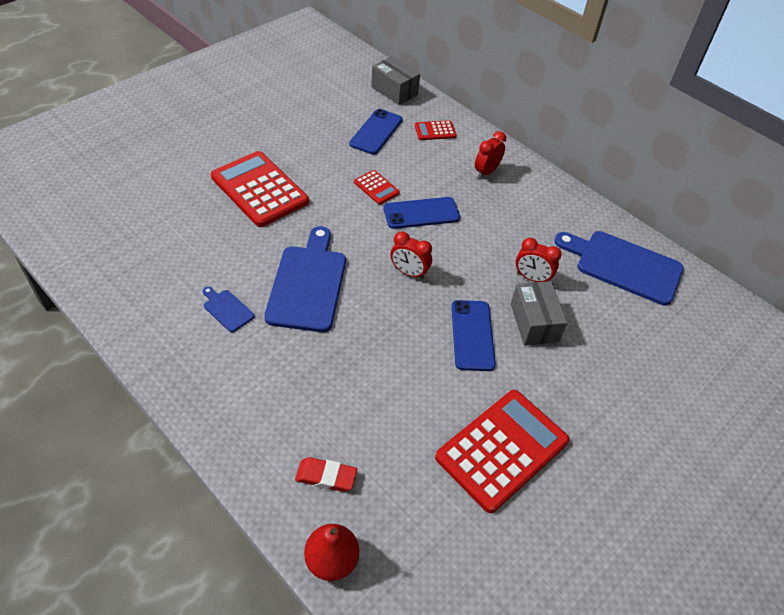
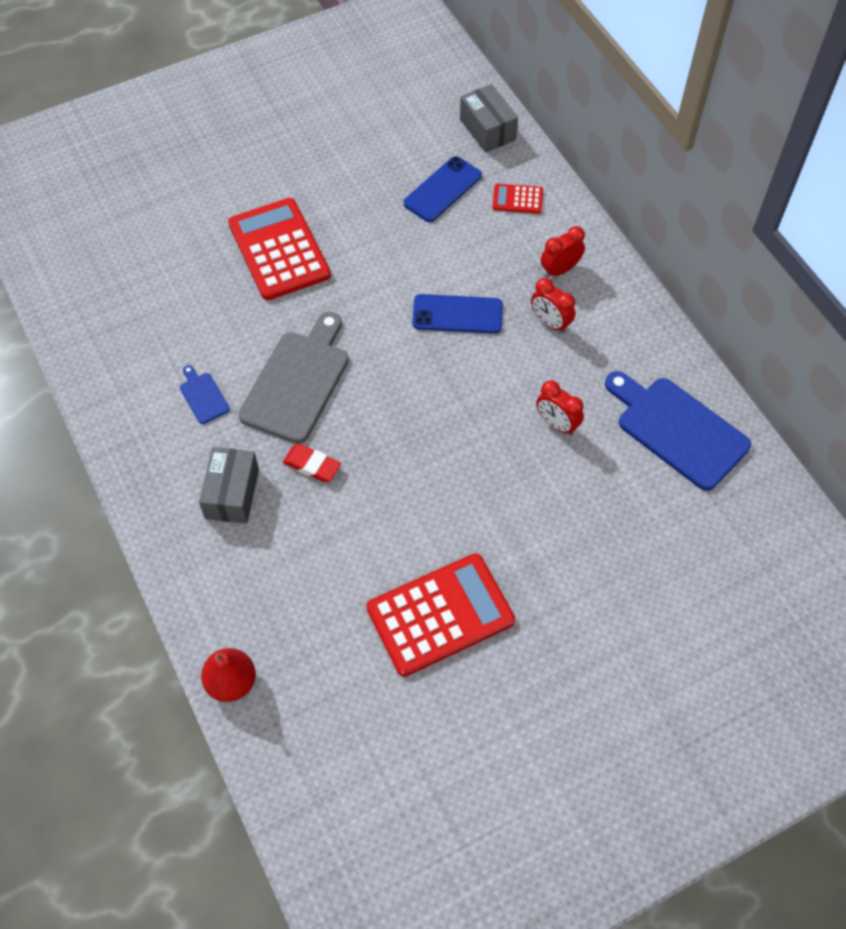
camera: 20 degrees right, 10 degrees up
blue cutting board [264,226,346,332] -> grey cutting board [238,312,349,444]
red eraser [295,457,357,492] -> red eraser moved to [283,444,341,482]
red calculator [354,170,400,205] -> none
red clock [390,231,432,279] -> red clock moved to [531,278,575,333]
blue phone [451,300,496,371] -> none
grey box [511,281,567,345] -> grey box moved to [199,447,259,524]

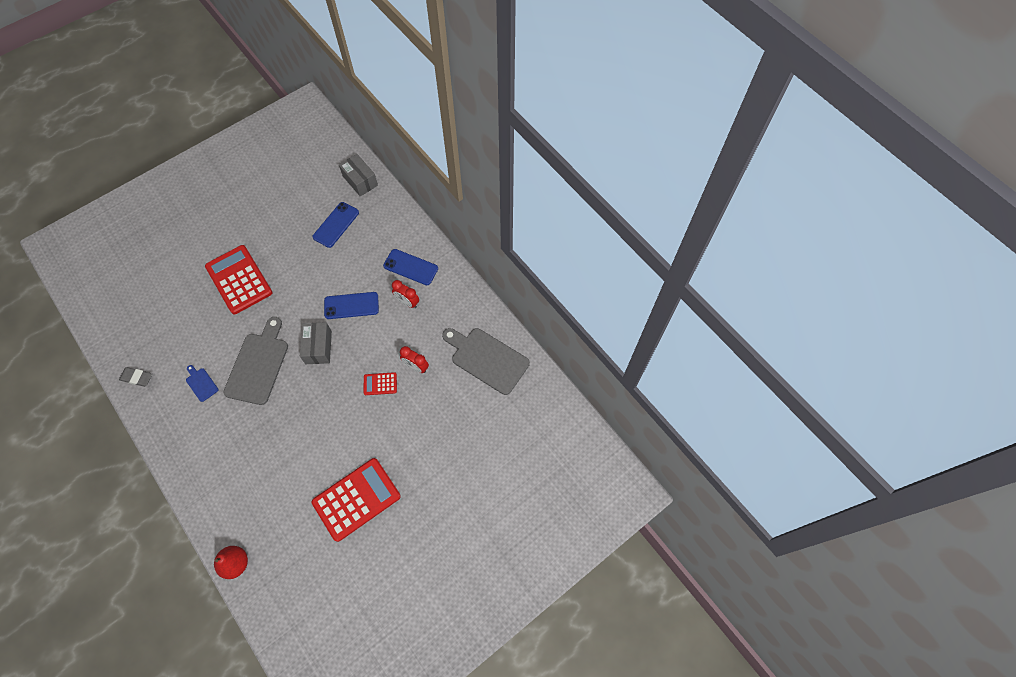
camera: 10 degrees left, 5 degrees up
grey box [199,447,259,524] -> grey box moved to [300,322,332,364]
red eraser [283,444,341,482] -> none
red calculator [492,183,543,214] -> red calculator moved to [364,372,397,395]
red clock [541,226,585,278] -> blue phone [383,249,438,285]
blue cutting board [605,371,751,491] -> grey cutting board [442,328,530,395]
none -> grey eraser [119,367,152,387]

